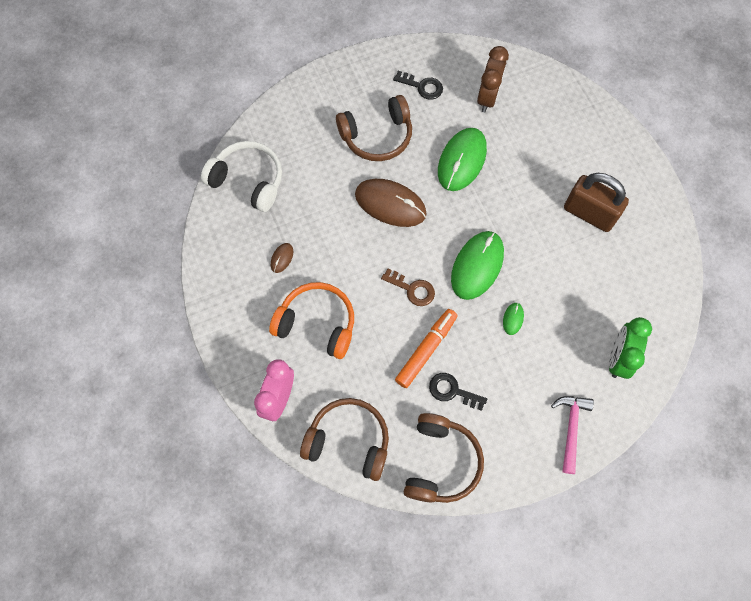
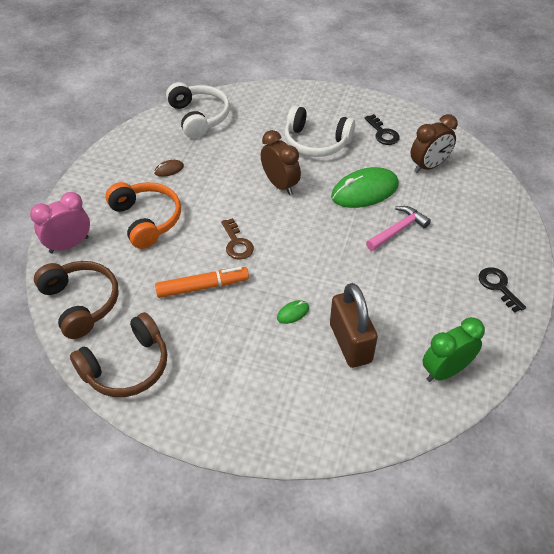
camera: 40 degrees right, 20 degrees down
brown headphones [336,95,412,161] -> white headphones [285,105,355,157]
brown mouse [355,179,427,227] -> brown clock [261,130,301,195]
black key [429,373,487,411] -> black key moved to [479,267,526,313]
green mouse [451,231,504,300] -> none
pink hammer [551,396,594,474] -> pink hammer moved to [366,206,431,251]
brown padlock [564,173,629,232] -> brown padlock moved to [330,283,378,368]
green clock [609,317,652,379] -> green clock moved to [422,317,485,382]

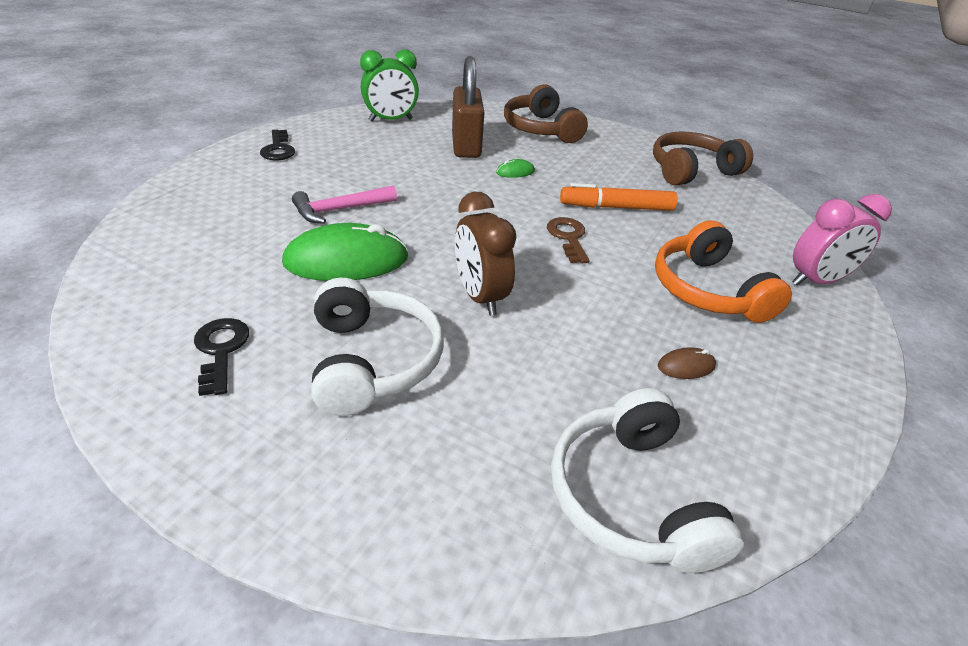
camera: 170 degrees left, 10 degrees down
brown headphones [34,261,119,339] -> brown headphones moved to [504,84,588,143]
white headphones [285,105,355,157] -> white headphones turned 45 degrees clockwise [311,278,444,416]
brown clock [410,114,458,173] -> none

